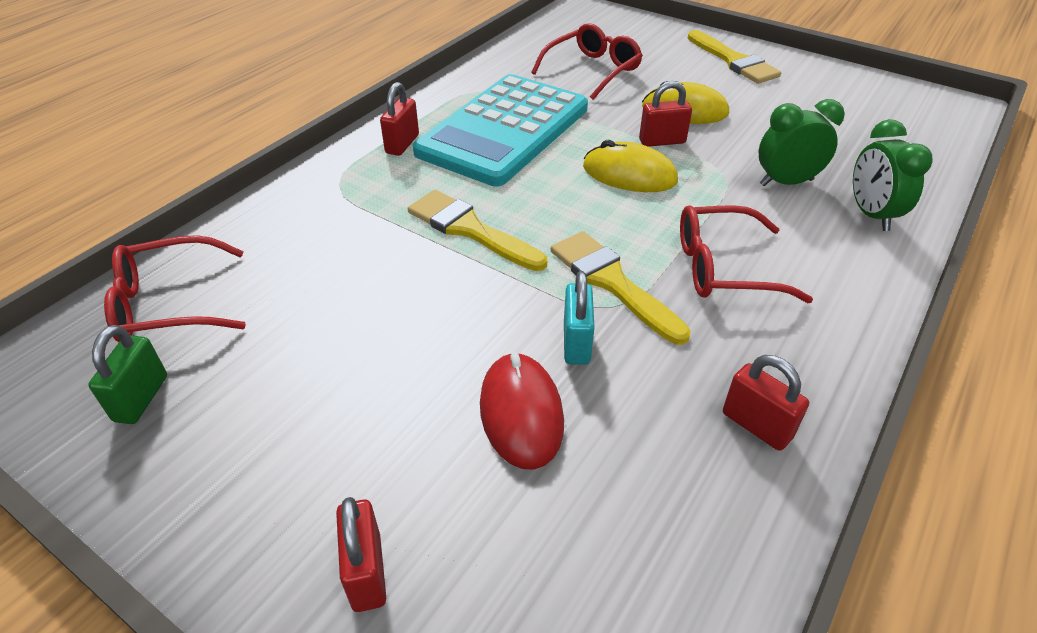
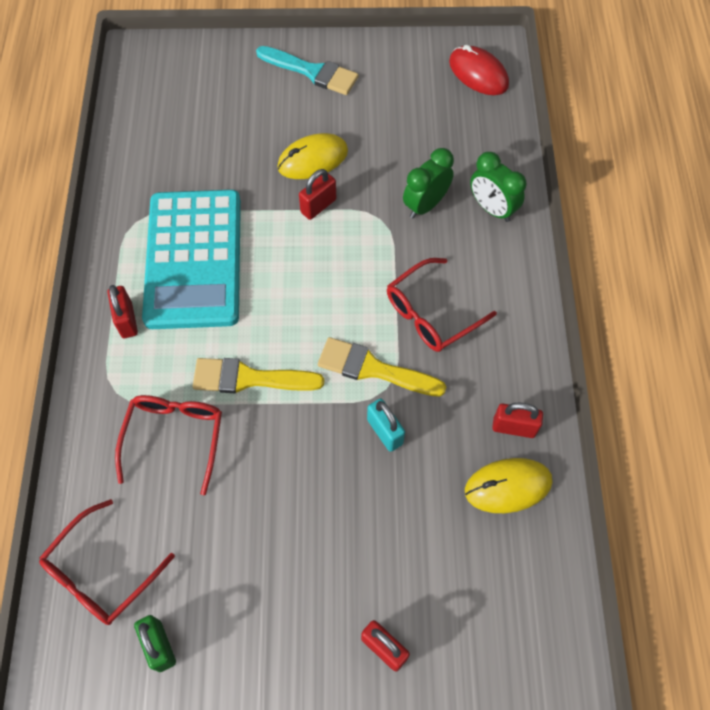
camera: 35 degrees left, 20 degrees up
red mouse [480,352,564,470] -> red mouse moved to [449,45,509,95]
red glasses [531,23,643,100] -> red glasses moved to [115,395,222,495]
yellow mouse [583,140,678,192] -> yellow mouse moved to [465,458,553,513]
yellow brush [688,30,781,84] -> turquoise brush [256,46,359,95]

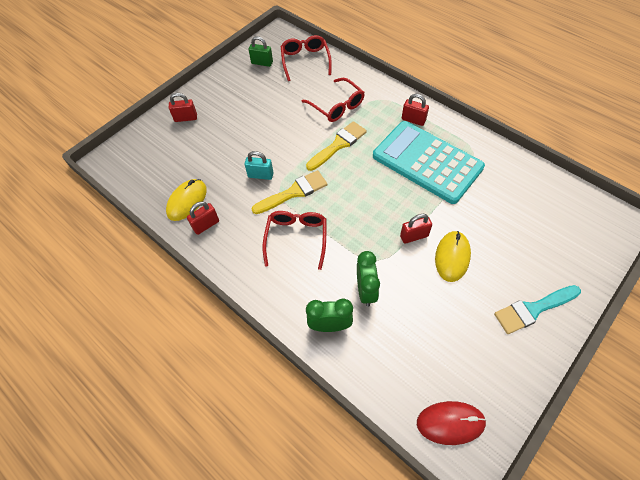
camera: 135 degrees right, 5 degrees down
red padlock [299,169,336,220] -> red padlock turned 75 degrees clockwise [400,214,432,244]

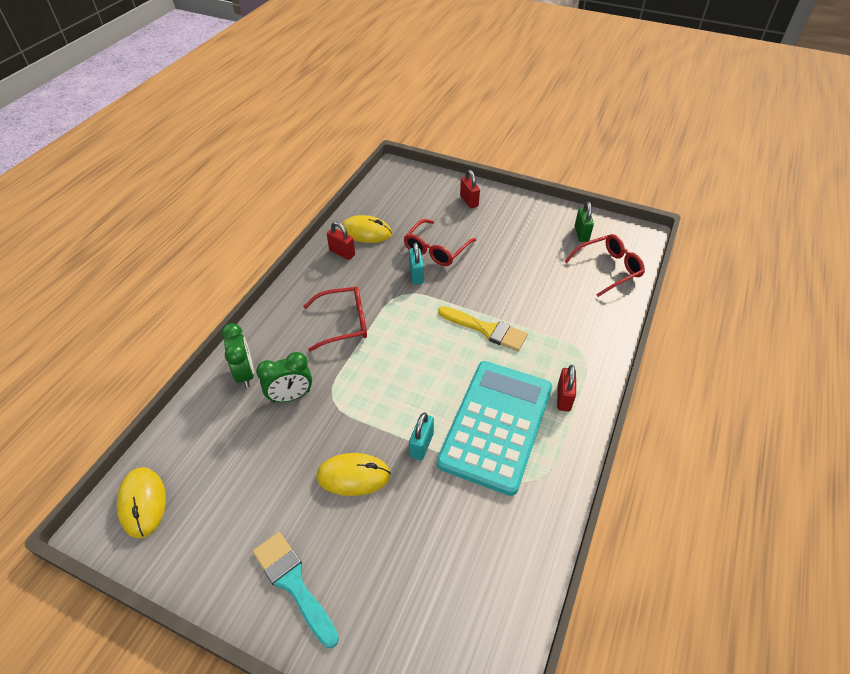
camera: 70 degrees right, 10 degrees down
yellow brush [252,170,328,214] -> none
red glasses [302,78,365,122] -> red glasses moved to [404,219,476,266]
red padlock [400,214,432,244] -> none
red mouse [417,401,487,445] -> yellow mouse [117,467,166,538]
none -> turquoise padlock [409,412,434,460]

